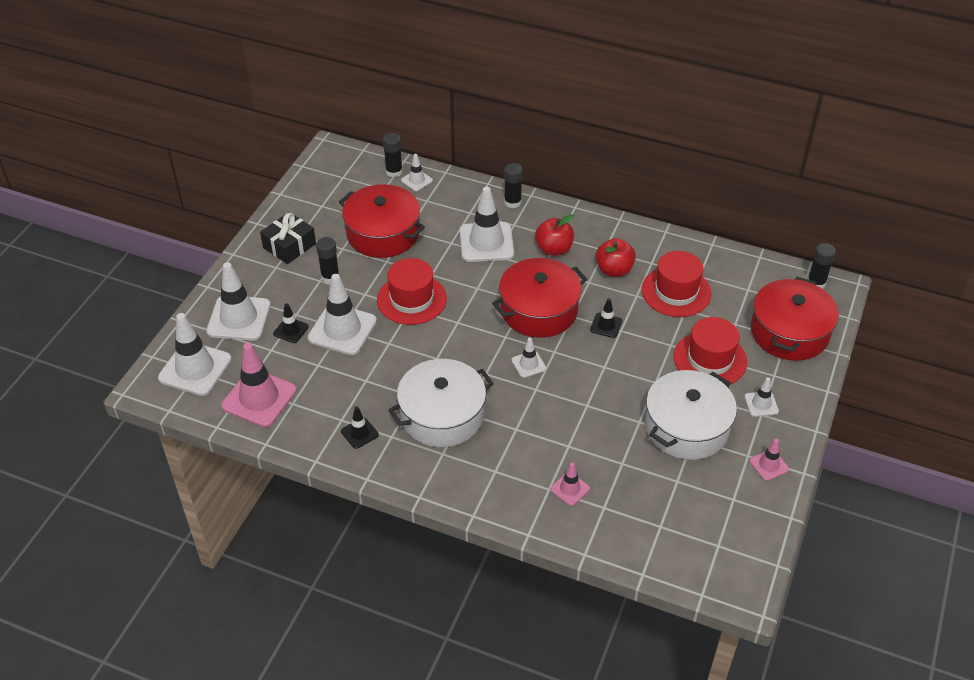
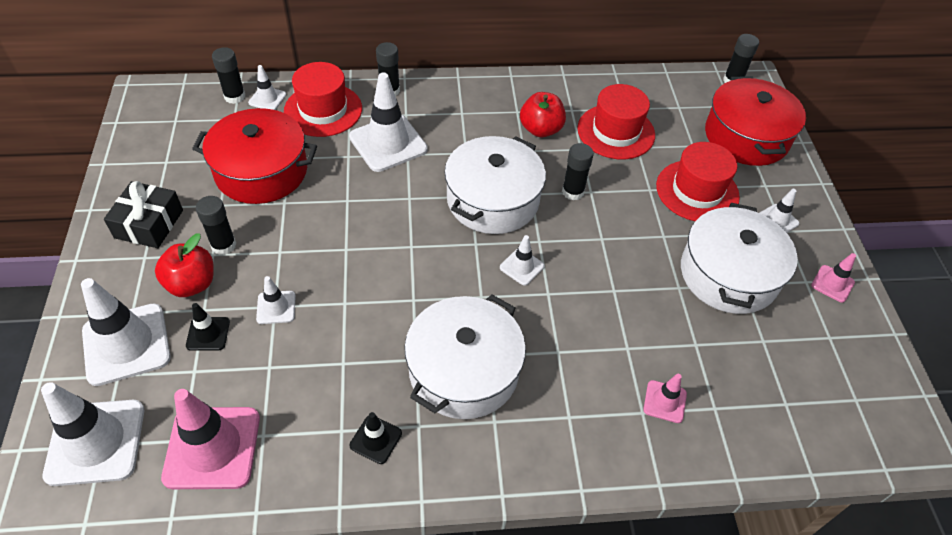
camera: 30 degrees left, 5 degrees up
white traffic cone [307,274,377,355] -> white traffic cone [256,276,296,324], size x0.50
red hat [377,258,447,325] -> red hat moved to [284,62,362,137]
red pot [492,258,587,338] -> white pot [444,136,546,234]
red apple [535,214,574,256] -> red apple moved to [155,233,214,297]
black traffic cone [590,298,622,338] -> black glue stick [562,143,594,200]

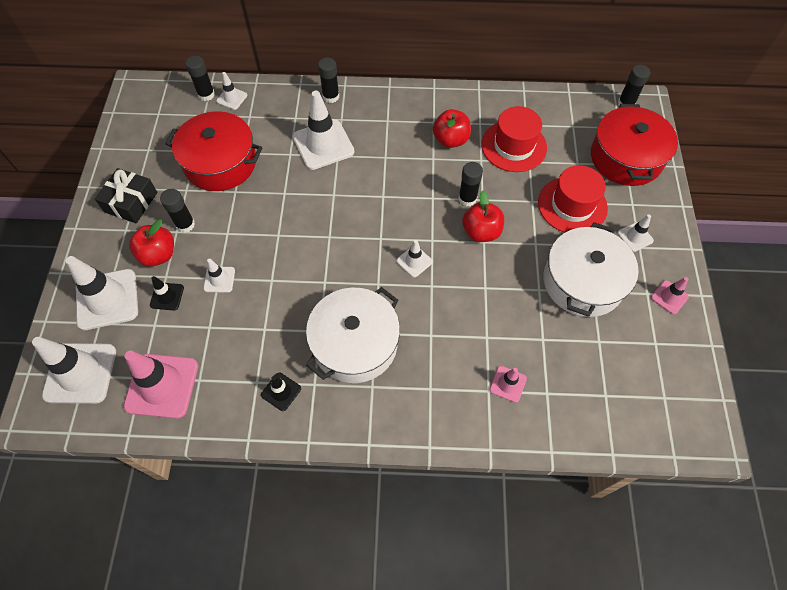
camera: 10 degrees right, 10 degrees up
red hat [284,62,362,137] -> none
white pot [444,136,546,234] -> none
none -> red apple [462,191,504,242]

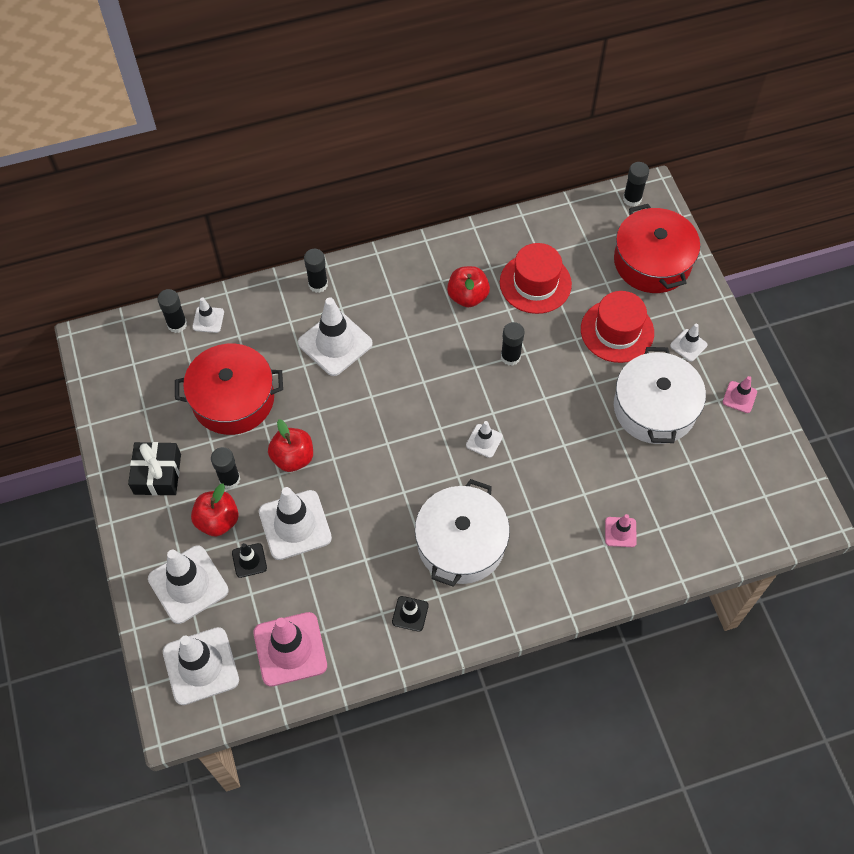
camera: 20 degrees left, 0 degrees up
white traffic cone [203,259,235,293] -> white traffic cone [259,487,332,560], size x2.02
red apple [462,191,504,242] -> red apple moved to [268,419,313,472]

